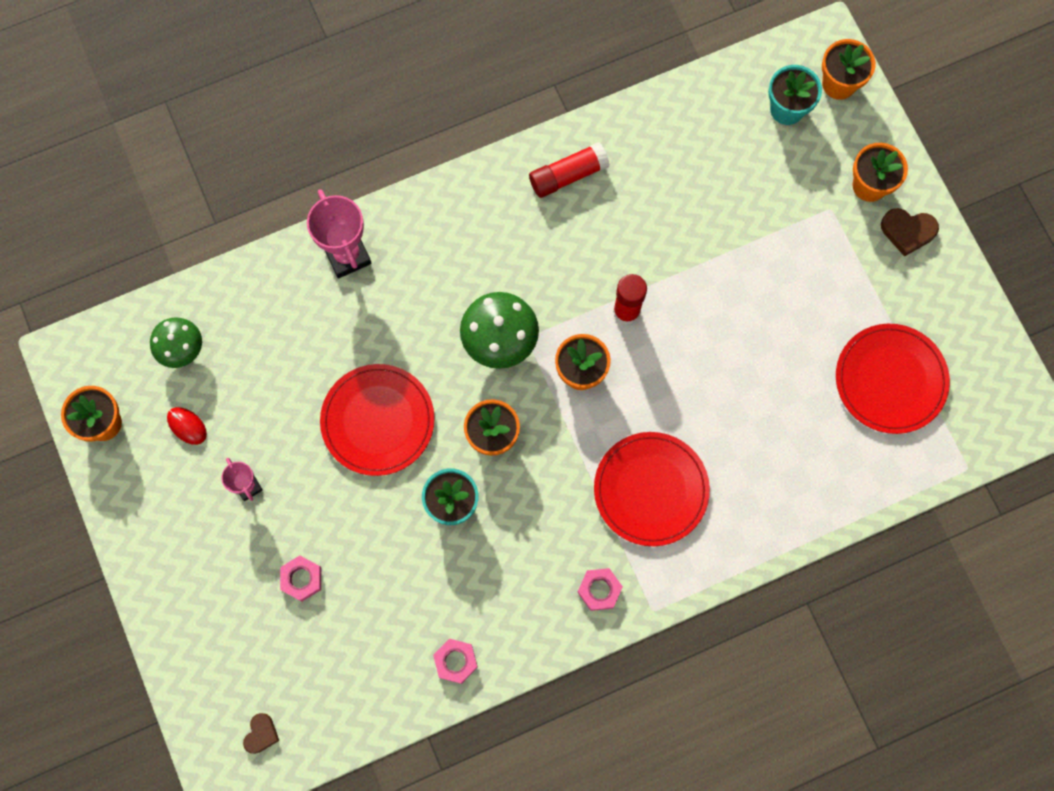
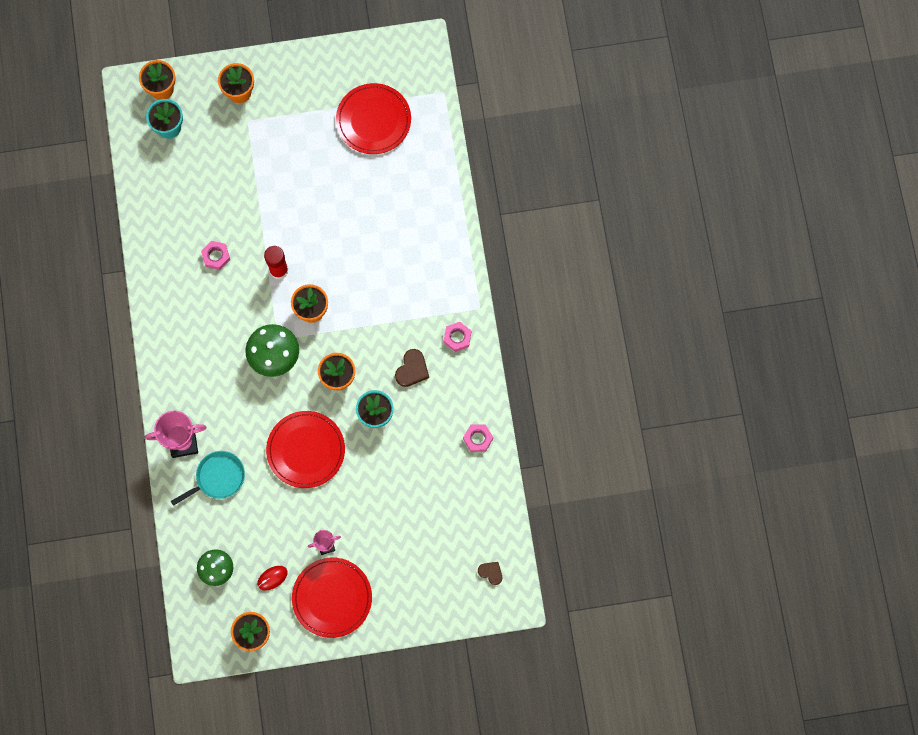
camera: 75 degrees left, 0 degrees up
pink nut [280,556,321,602] -> pink nut moved to [201,241,230,270]
red glue stick [529,143,610,198] -> none
red plate [594,432,710,546] -> red plate moved to [292,558,372,638]
brown heart [881,208,939,257] -> brown heart moved to [395,349,429,387]
none -> turquoise pan [171,451,245,506]

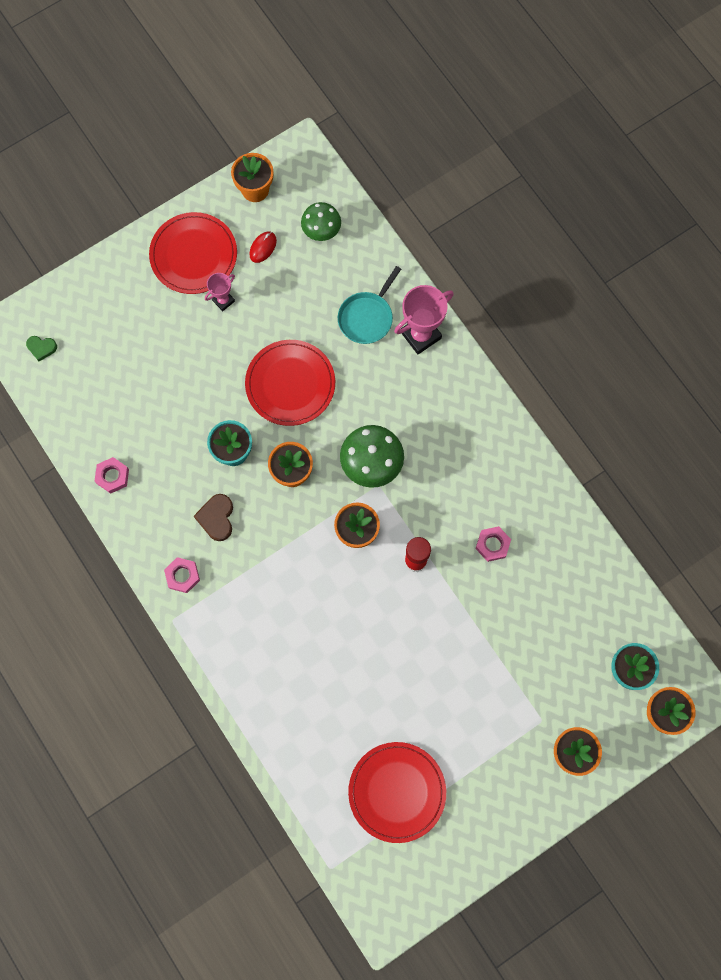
camera: 155 degrees right, 0 degrees up
brown heart [478,562,502,585] -> green heart [26,336,57,361]

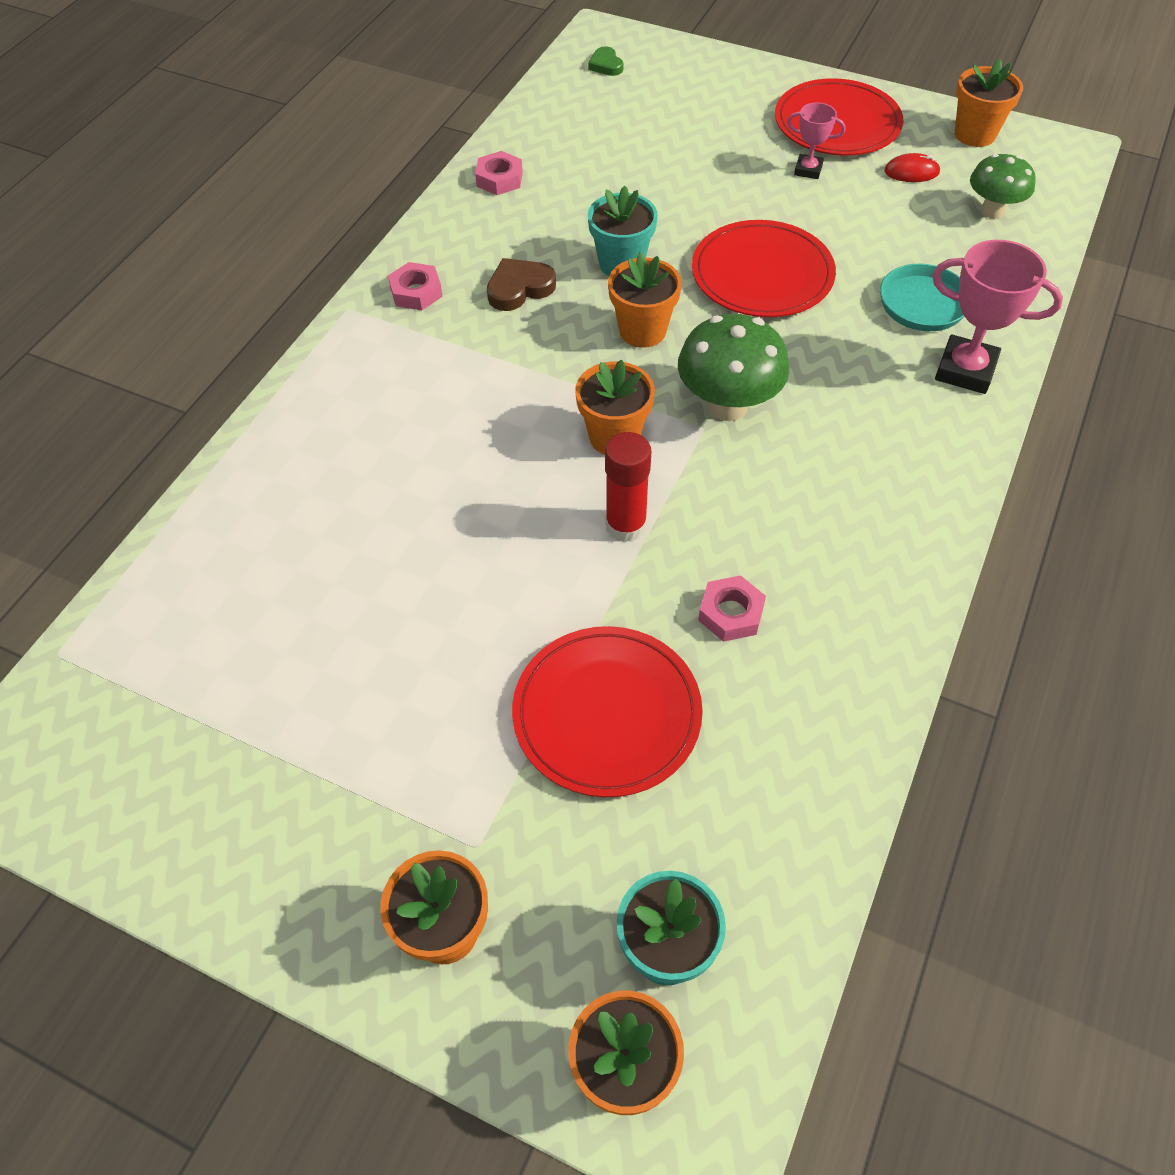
camera: 60 degrees right, 20 degrees down
red plate [348,742,446,843] -> red plate moved to [512,626,703,797]

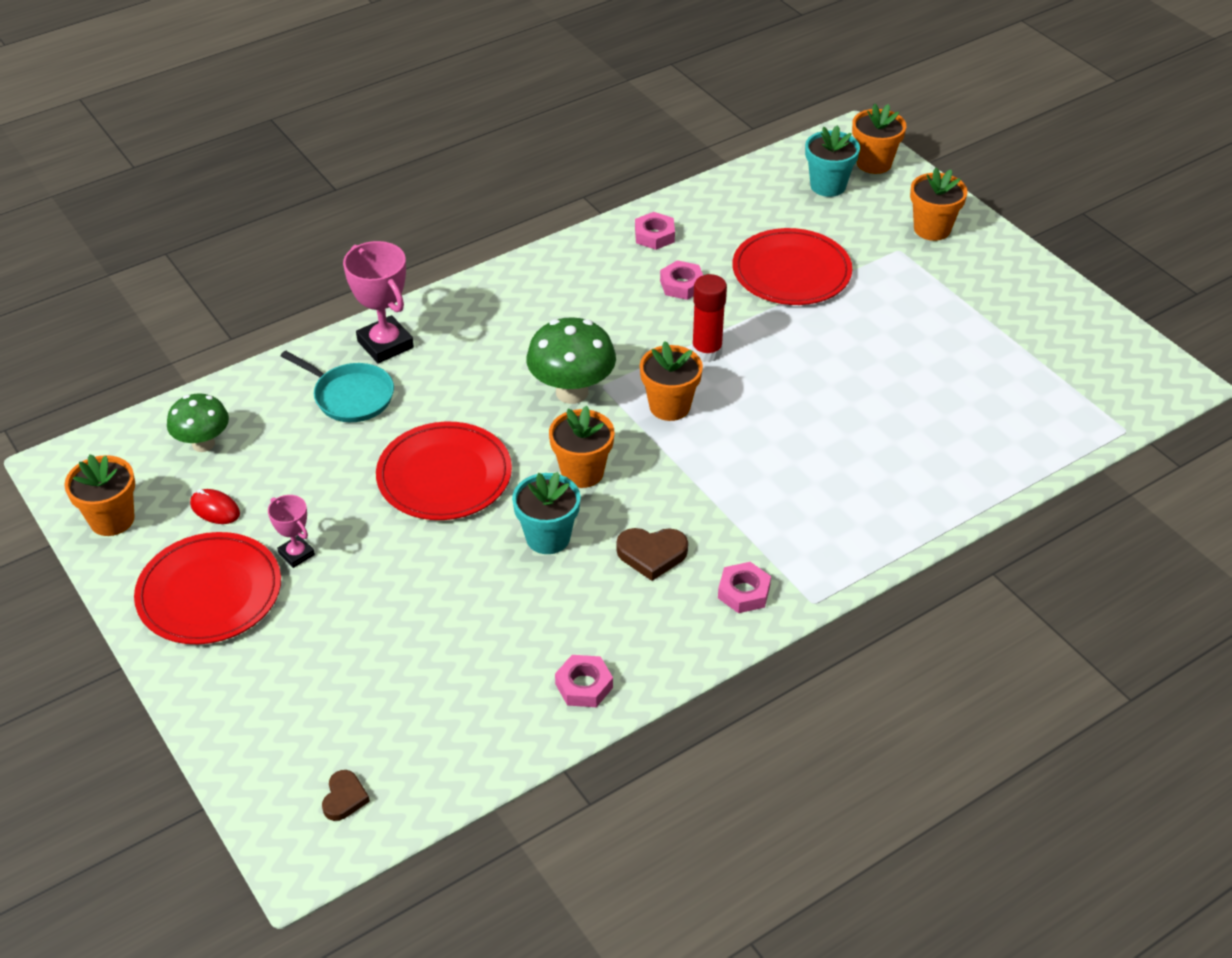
camera: 150 degrees left, 10 degrees down
green heart [588,46,623,76] -> brown heart [322,770,370,821]
none -> pink nut [635,212,675,250]

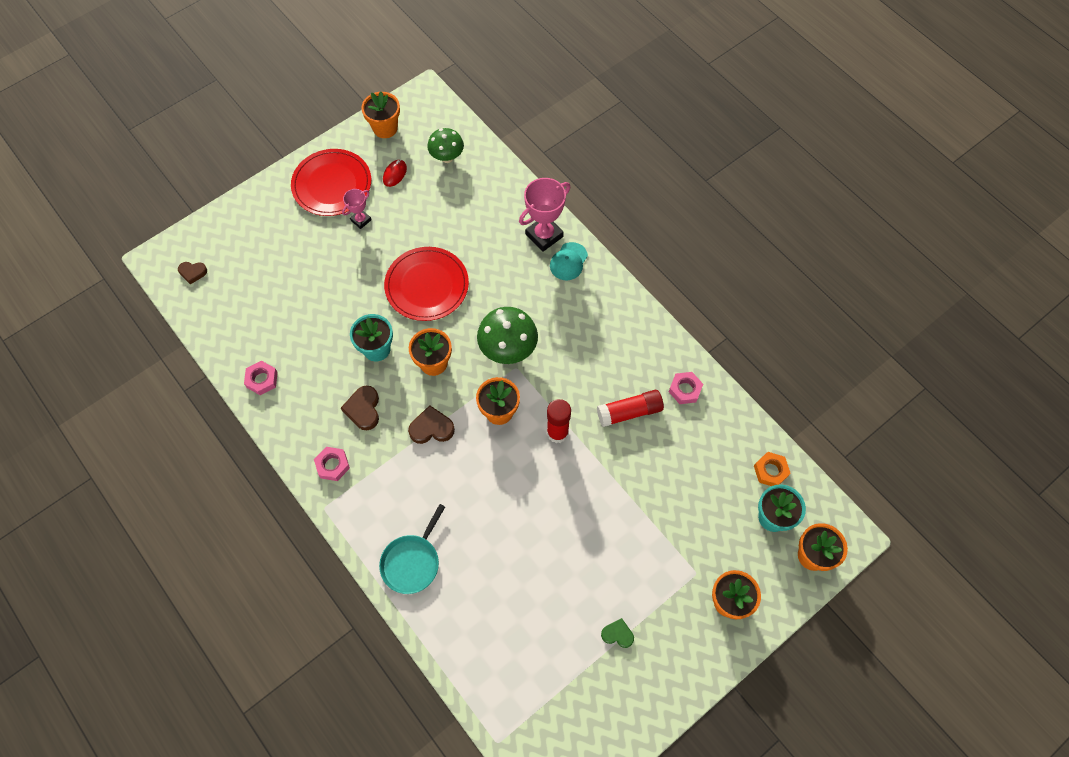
camera: 85 degrees right, 20 degrees up
turquoise pan [281,351,394,422] -> turquoise pan moved to [379,504,445,594]
pink nut [660,260,703,300] -> red glue stick [597,390,664,427]
red plate [732,228,852,305] -> none
none -> brown heart [408,405,455,444]
none -> turquoise cap [550,242,588,280]
none -> green heart [601,618,634,648]
none -> orange nut [754,452,791,486]

